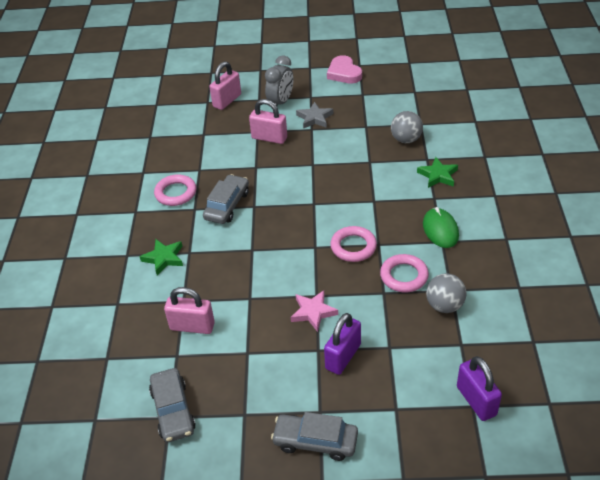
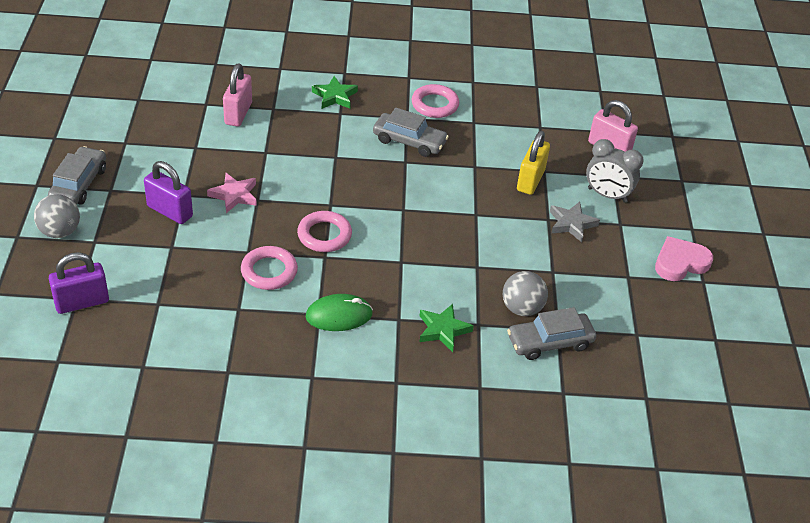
camera: 85 degrees right, 0 degrees up
grey car [149,368,196,442] -> grey car moved to [507,307,596,360]
pink padlock [249,99,287,144] -> yellow padlock [517,131,550,195]
grey ball [426,273,467,313] -> grey ball moved to [34,194,80,238]

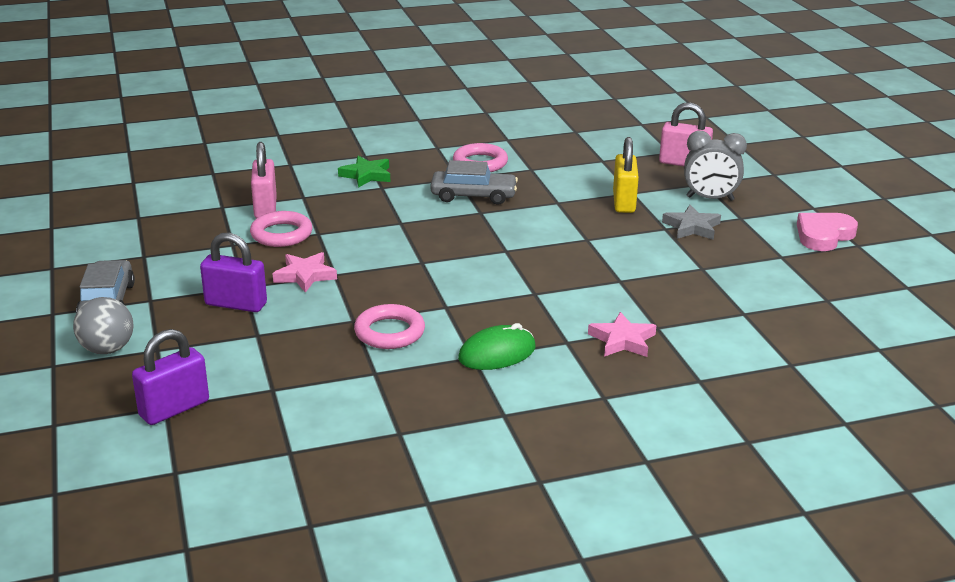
camera: 15 degrees left, 15 degrees down
pink ring [297,211,352,252] -> pink ring moved to [250,211,313,247]
green star [420,304,474,352] -> pink star [588,312,656,357]
grey ball [503,271,548,316] -> none
grey car [507,307,596,360] -> none

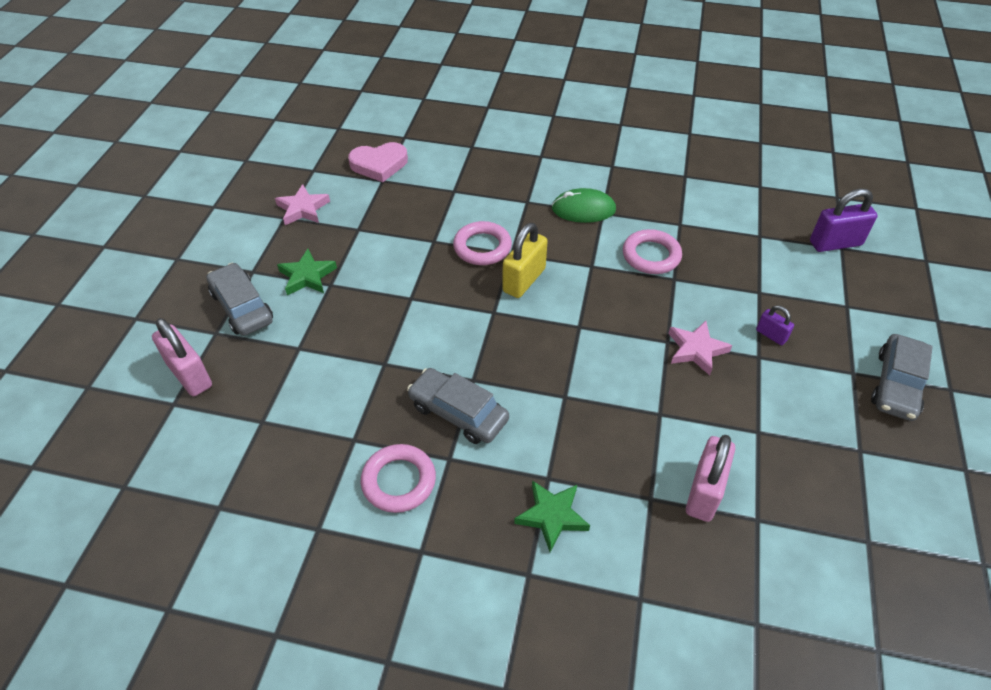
camera: 150 degrees left, 20 degrees up
grey ball [73,297,133,354] -> none
purple padlock [200,233,267,312] -> purple padlock [756,305,794,345], size x0.55
pink ring [250,211,313,247] -> pink ring moved to [453,221,512,265]
pink star [588,312,656,357] -> pink star moved to [275,184,330,225]
yellow padlock [613,137,639,213] -> yellow padlock moved to [502,223,548,298]
grey star [662,205,721,240] -> green star [277,249,337,295]
grey clock [684,131,747,201] -> grey car [206,263,273,336]
pink heart [797,213,858,251] -> pink heart moved to [348,142,408,182]

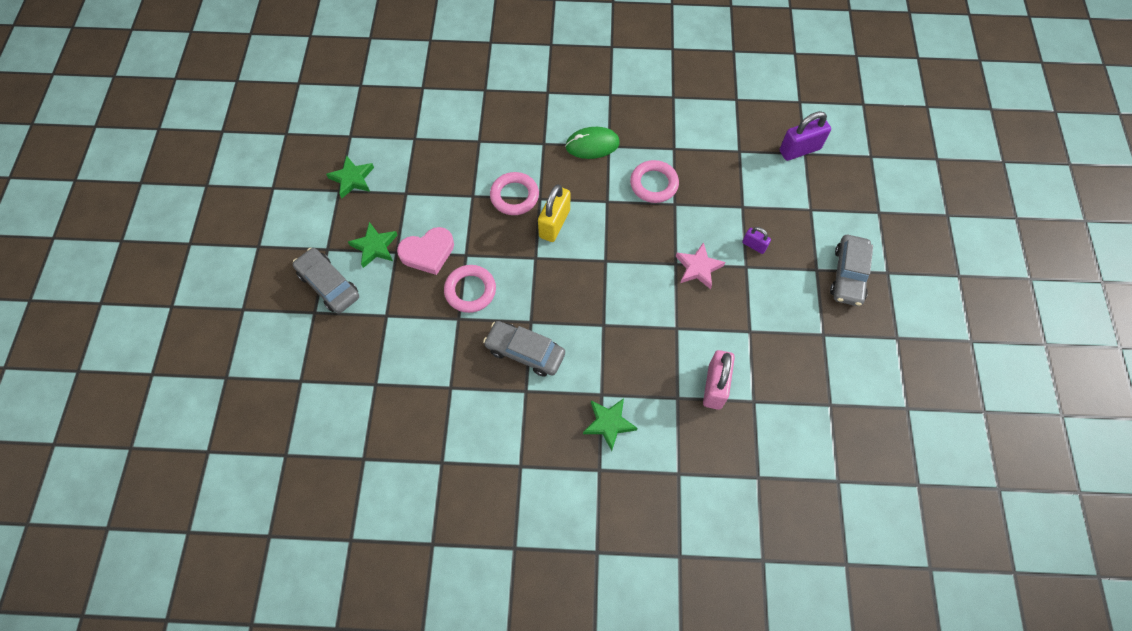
camera: 10 degrees left, 15 degrees up
pink padlock [152,318,212,396] -> none
pink star [275,184,330,225] -> green star [326,155,374,199]
pink heart [348,142,408,182] -> pink heart moved to [397,227,454,275]
pink ring [361,444,436,513] -> pink ring moved to [444,265,496,313]

